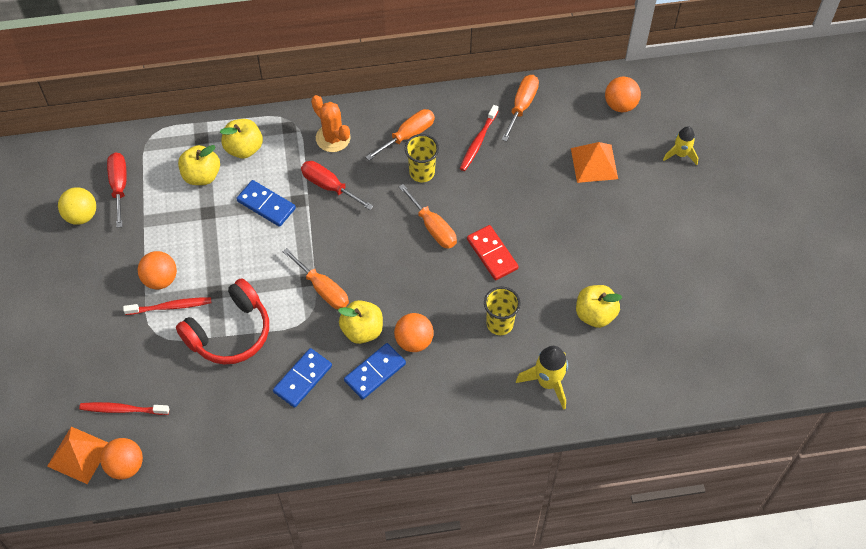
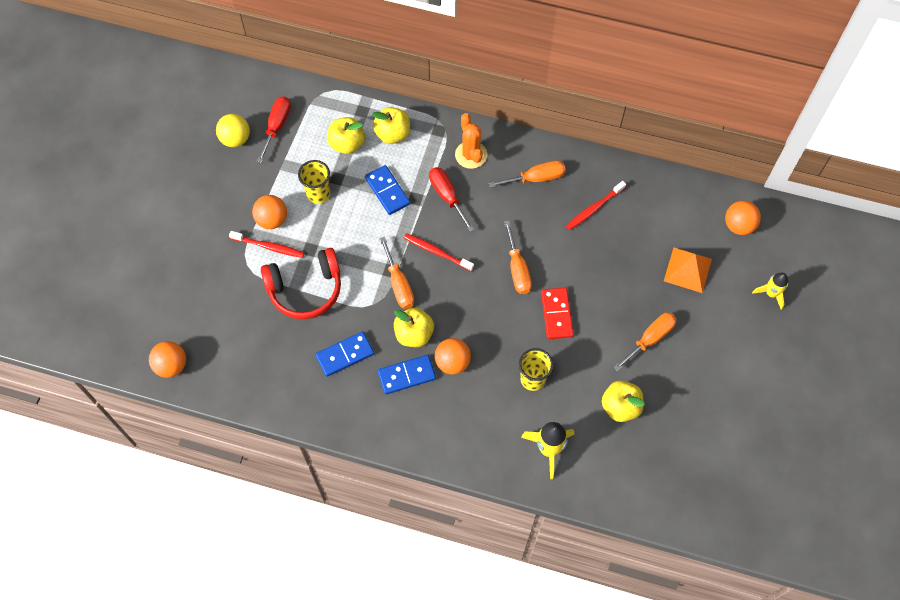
camera: 25 degrees right, 5 degrees up
orange pyramid [47,427,108,484] -> none
red toothbrush [79,402,169,415] -> red toothbrush moved to [404,233,474,271]
yellow cup [405,134,439,182] -> yellow cup moved to [298,160,330,204]
orange screwdriver [502,75,539,142] -> orange screwdriver moved to [613,312,676,371]

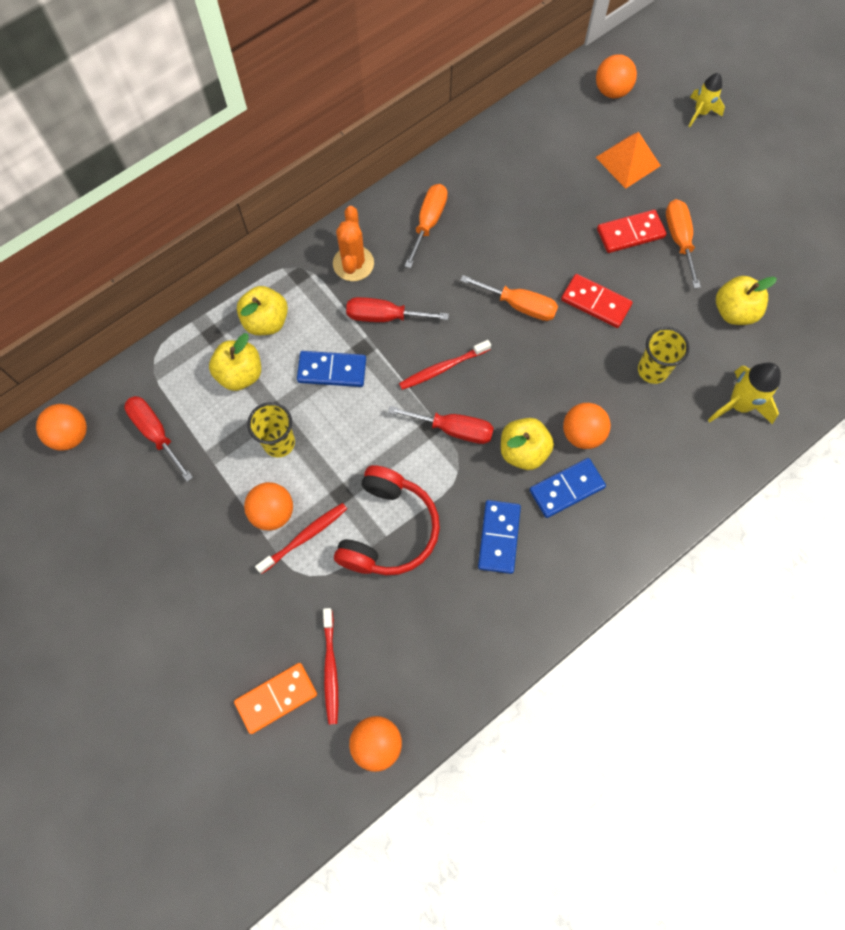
camera: 55 degrees left, 5 degrees up
yellow ball [216,114,250,147] -> none
blue domino [378,355,436,395] -> blue domino turned 45 degrees clockwise [529,458,606,518]
orange screwdriver [380,237,414,309] -> red screwdriver [388,406,494,444]
orange cactus [455,113,487,169] -> orange cactus turned 75 degrees clockwise [333,206,374,281]
red toothbrush [566,181,626,230] -> red toothbrush moved to [323,608,338,725]
none -> orange ball [36,404,87,450]
none -> orange domino [234,663,317,734]
none -> red domino [597,210,667,253]

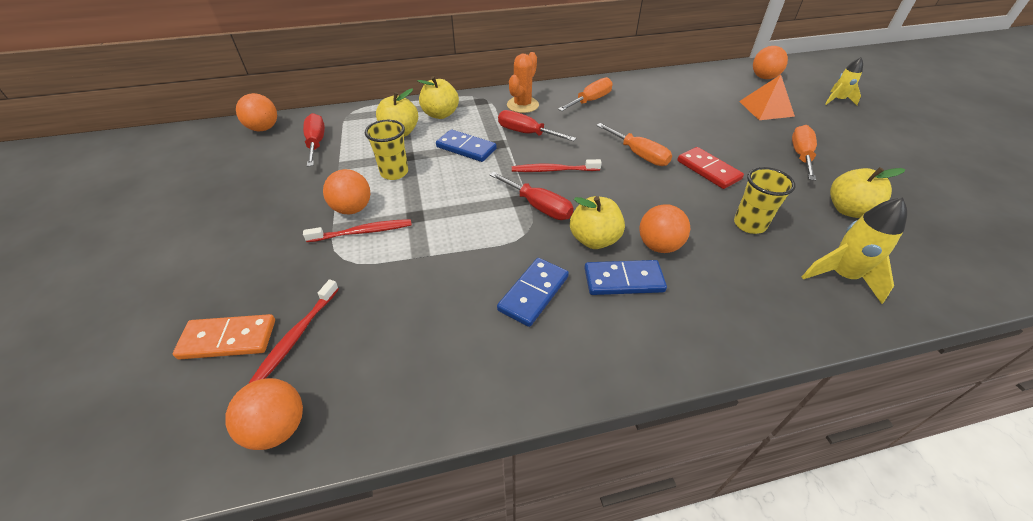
camera: 25 degrees right, 25 degrees down
red headphones [334,465,440,575] -> none
red domino [597,210,667,253] -> none

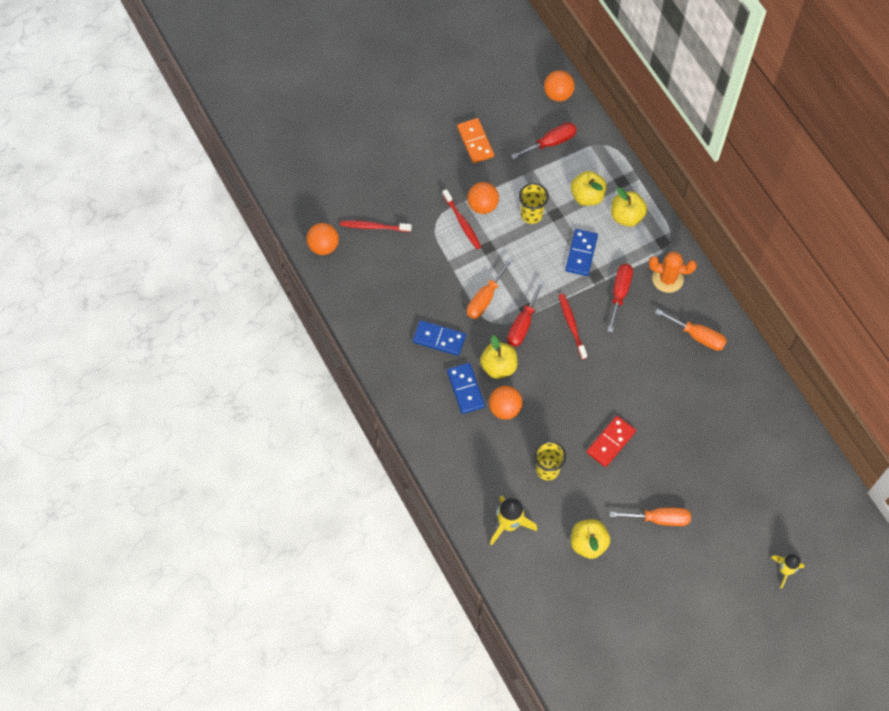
camera: 75 degrees right, 20 degrees up
orange domino [173,314,275,360] -> orange domino moved to [457,118,494,163]
orange screwdriver [596,123,672,166] -> orange screwdriver moved to [467,258,513,319]
orange pyramid [739,75,795,120] -> none
orange ball [753,46,788,79] -> none

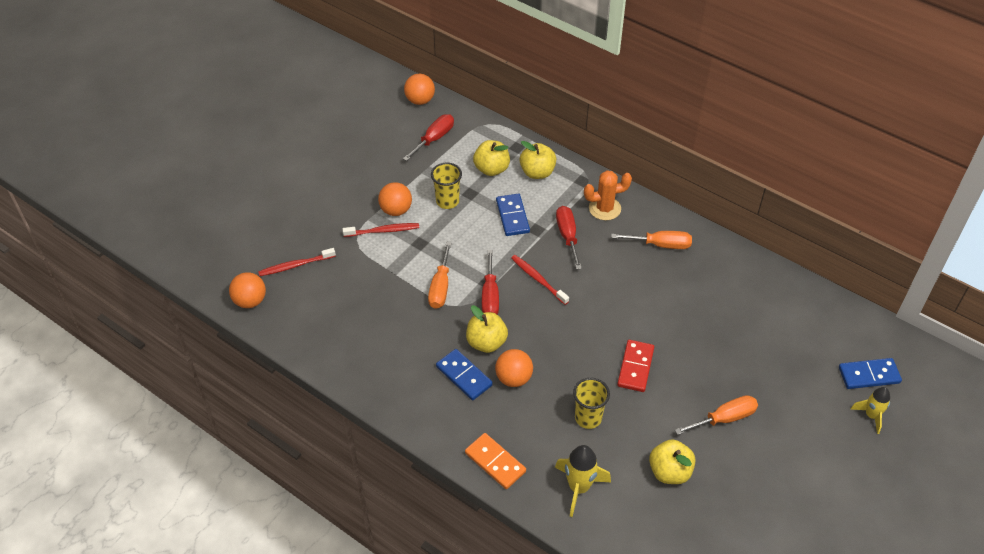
camera: 25 degrees left, 15 degrees down
blue domino [413,320,466,356] -> blue domino moved to [839,358,902,389]
red toothbrush [442,189,481,249] -> red toothbrush turned 45 degrees counterclockwise [343,223,419,237]
orange domino [457,118,494,163] -> orange domino moved to [465,433,526,489]

